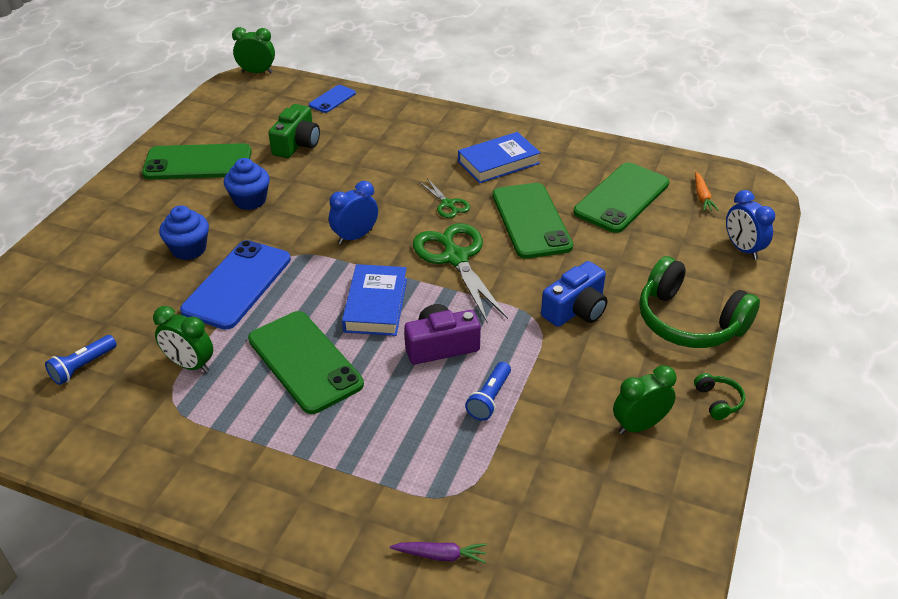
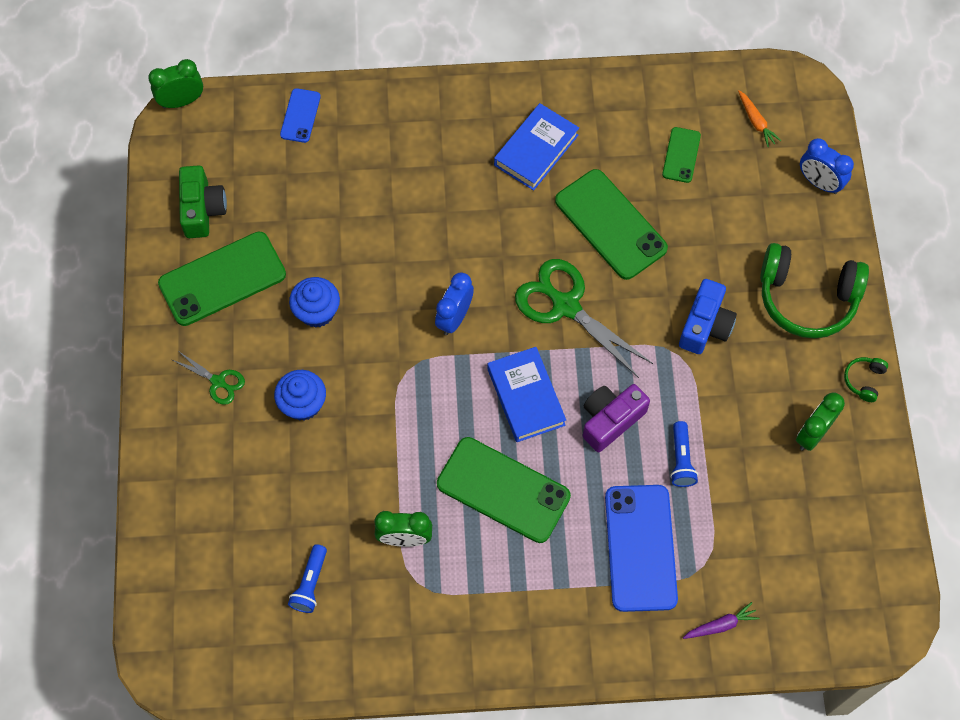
camera: 25 degrees left, 25 degrees up
blue phone [180,240,291,330] -> blue phone moved to [605,485,678,612]
green camera [268,104,320,158] -> green camera moved to [179,165,227,238]
green scissors [419,178,470,218] -> green scissors moved to [173,352,245,405]
green phone [573,162,670,233] -> green phone [662,127,701,183], size x0.52
green headphones [694,373,745,420] -> green headphones turned 120 degrees counterclockwise [844,357,888,402]

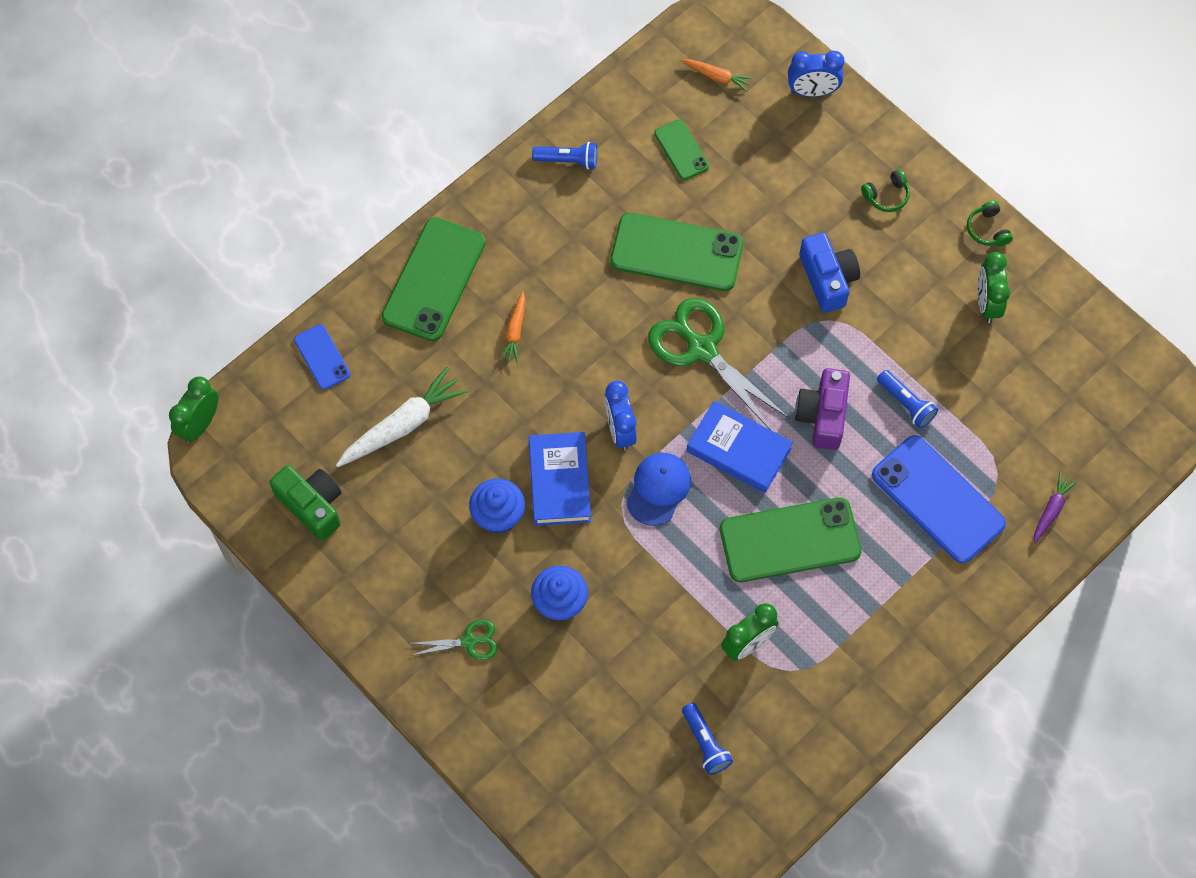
camera: 40 degrees left, 0 degrees up
green phone [158,231,286,326] -> green phone moved to [382,217,485,341]
blue book [494,103,579,191] -> blue book moved to [529,432,591,526]
green scissors [515,259,653,378] -> green scissors turned 45 degrees clockwise [648,298,789,431]
green headphones [760,243,869,339] -> green headphones [861,169,910,212], size x0.42
none -> white carrot [336,367,468,467]
none -> orange carrot [500,291,525,363]
none -> blue flashlight [532,142,597,169]
none -> blue cap [626,453,691,526]

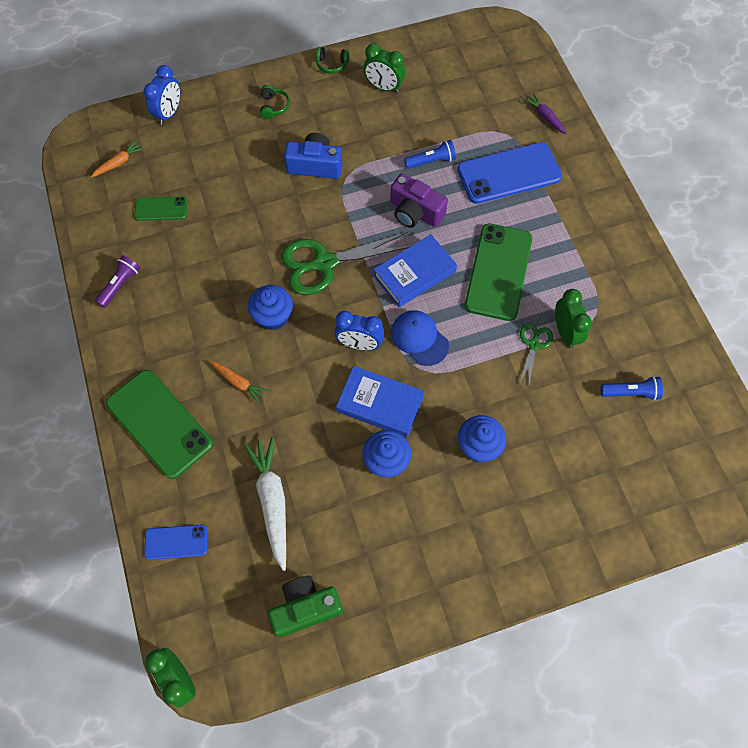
camera: 65 degrees left, 0 degrees up
green scissors [409,619,498,660] -> green scissors moved to [519,323,553,384]
blue flashlight [532,142,597,169] -> purple flashlight [95,255,140,308]
green phone [610,212,744,291] -> none
none -> blue cupcake [248,285,293,330]

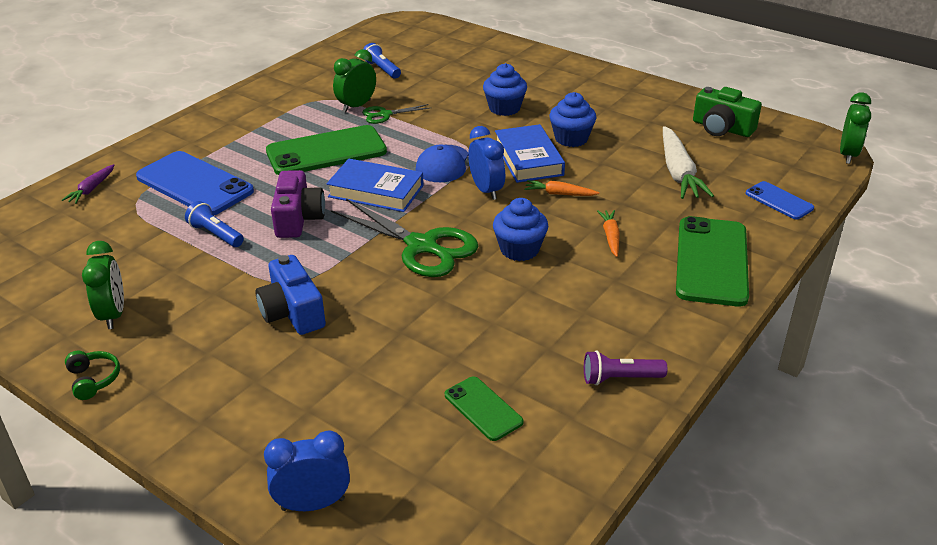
camera: 125 degrees left, 30 degrees down
orange carrot [91,141,144,178] -> orange carrot moved to [524,180,599,196]
white carrot [244,436,286,571] -> white carrot turned 45 degrees counterclockwise [663,126,714,199]
green headphones [260,85,290,119] -> none

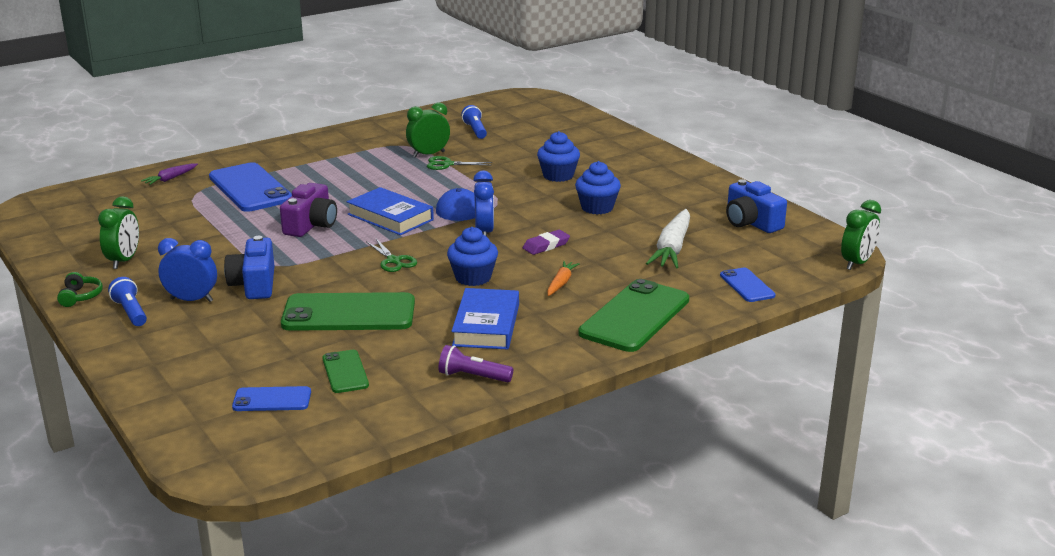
camera: 20 degrees right, 10 degrees down
blue flashlight [185,201,244,247] -> blue flashlight moved to [108,277,147,326]
blue clock [264,430,350,511] -> blue clock moved to [158,238,217,302]
green phone [266,125,387,175] -> green phone moved to [281,292,415,331]
green scissors [331,199,478,277] -> green scissors [367,239,417,272], size x0.51
blue book [495,124,565,183] -> blue book moved to [451,288,519,350]
orange carrot [524,180,599,196] -> purple eraser [523,230,570,255]
green camera [693,87,762,137] -> blue camera [726,179,787,233]
none -> blue phone [232,386,311,411]

